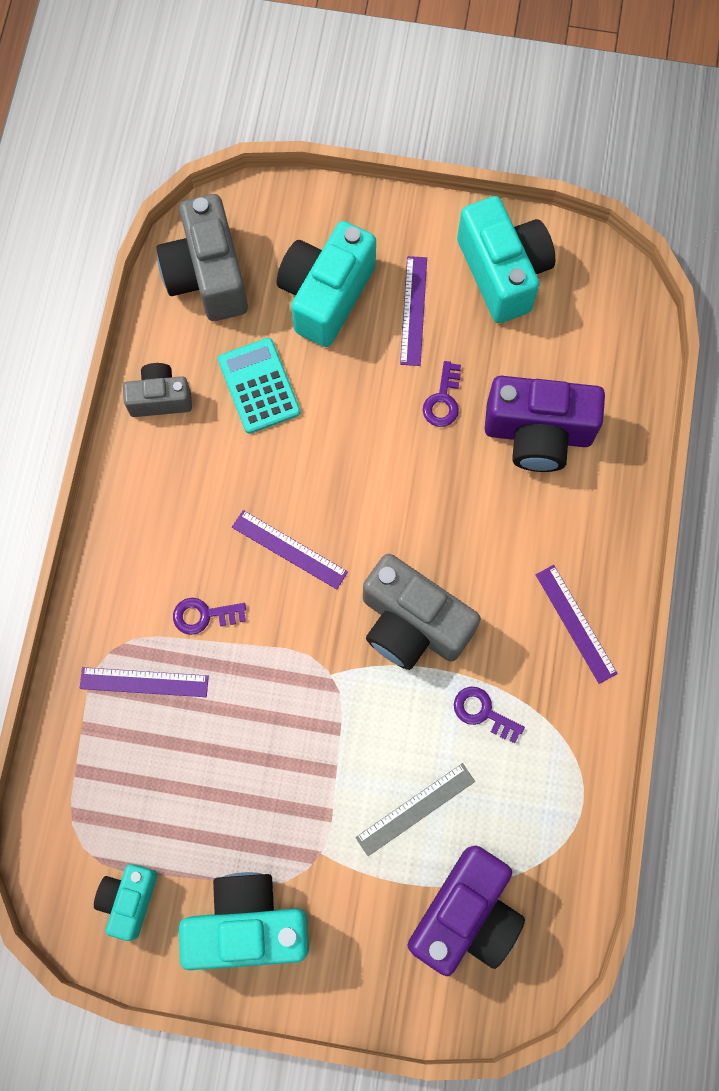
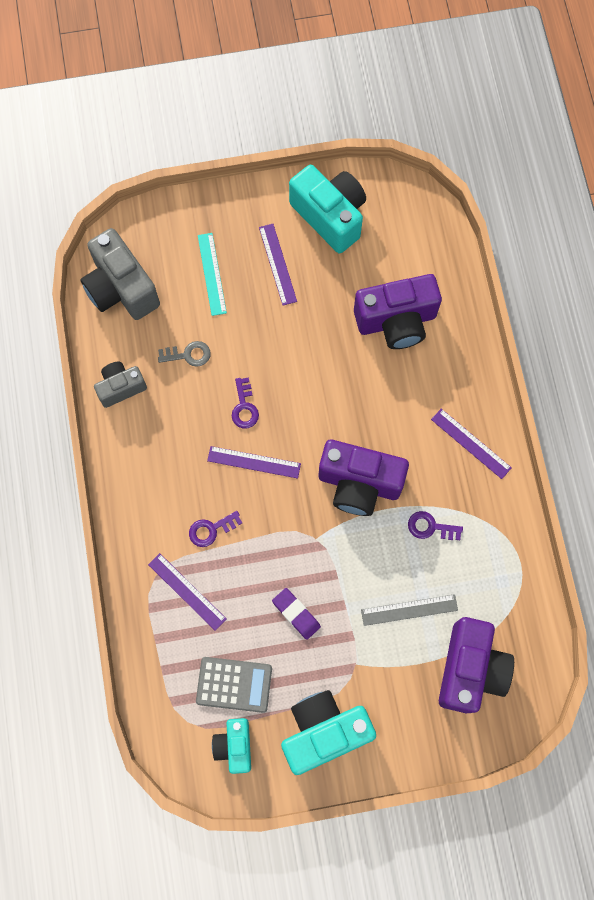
camera: 20 degrees left, 0 degrees up
purple ruler [80,667,209,697] -> purple ruler turned 60 degrees clockwise [148,553,226,631]
turquoise calculator [218,338,301,434] -> grey key [158,341,211,367]
turquoise camera [277,221,376,347] -> turquoise ruler [198,233,227,316]
grey ruler [355,763,475,856] -> grey ruler turned 45 degrees clockwise [361,594,458,626]
grey camera [363,554,481,670] -> purple camera [319,440,409,516]
purple key [423,361,461,427] -> purple key moved to [232,377,259,428]
none -> grey calculator [196,657,272,713]
none -> purple eraser [272,588,321,640]

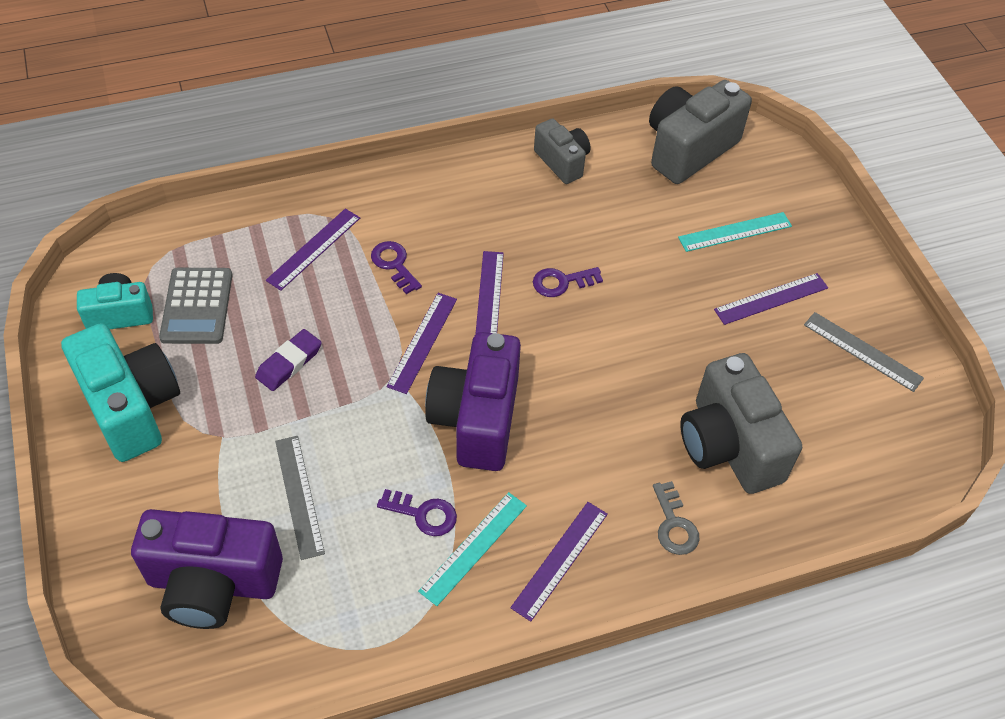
camera: 80 degrees right, 20 degrees down
grey key [158,341,211,367] -> grey key moved to [653,481,699,555]
turquoise camera [289,165,366,253] -> grey ruler [804,312,924,392]
purple camera [354,274,442,349] -> grey camera [680,353,802,494]
purple key [408,511,463,540] -> purple key turned 105 degrees clockwise [377,489,457,536]
none -> purple ruler [386,293,457,394]
none -> turquoise ruler [418,492,527,606]

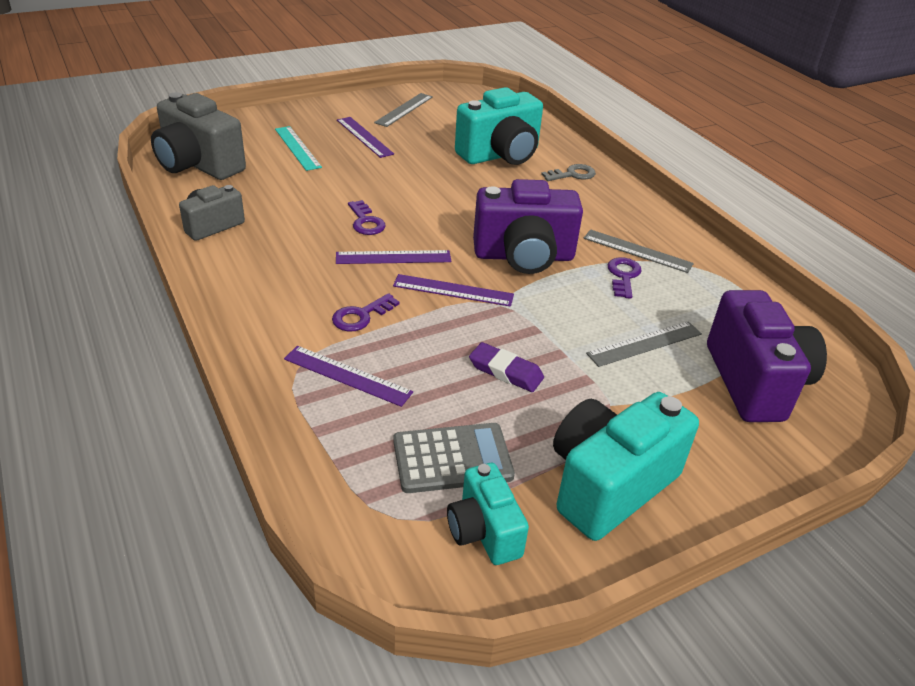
camera: 100 degrees left, 15 degrees down
turquoise ruler [418,492,527,606] -> grey ruler [584,229,694,273]
purple ruler [510,502,608,622] -> none
grey camera [680,353,802,494] -> turquoise camera [455,87,543,165]

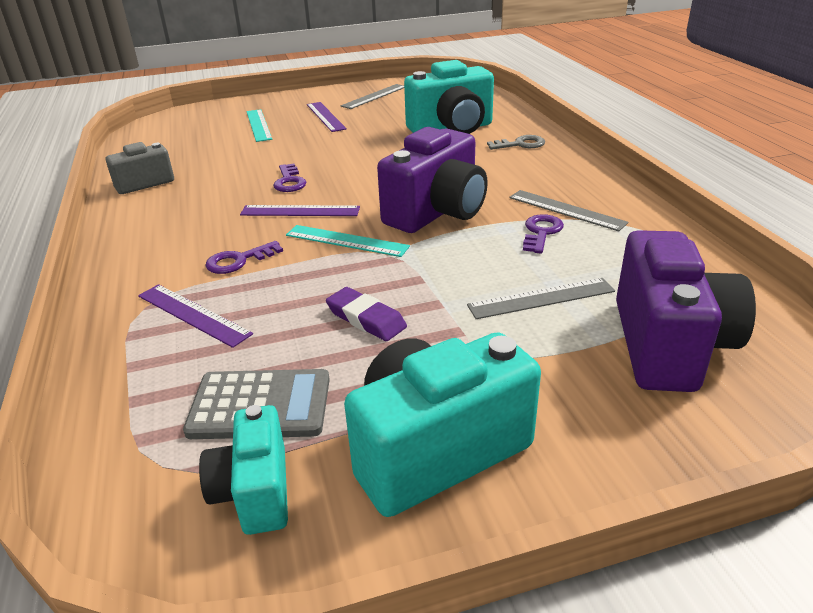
camera: 15 degrees right, 5 degrees down
grey camera [151,92,246,180] -> none
purple ruler [393,274,514,307] -> turquoise ruler [286,225,410,257]
purple camera [473,179,583,274] -> purple camera turned 60 degrees counterclockwise [377,127,488,233]

